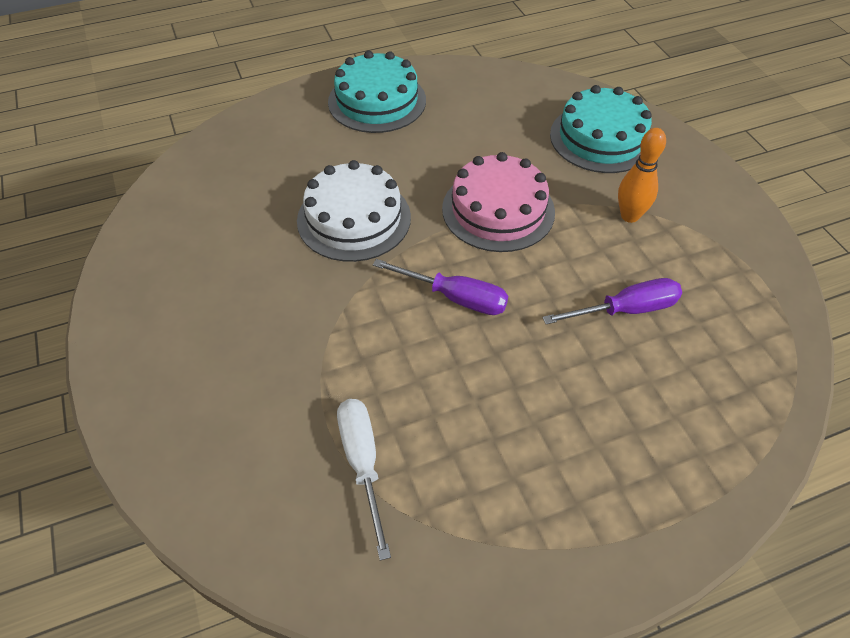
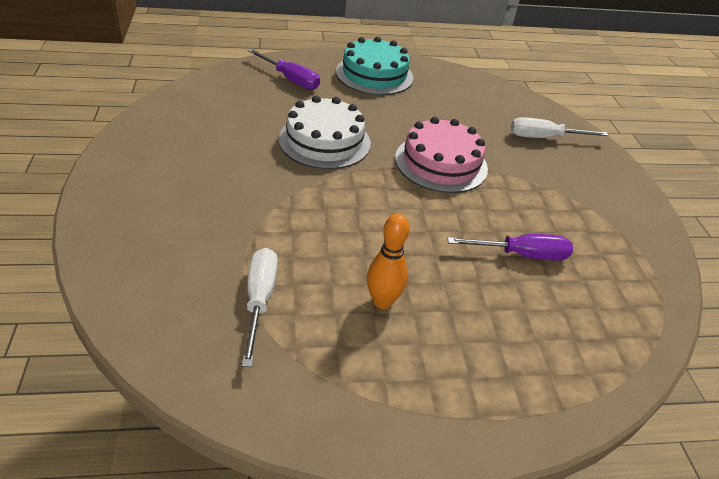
camera: 10 degrees right, 10 degrees down
purple screwdriver [373,259,508,315] -> purple screwdriver moved to [247,49,320,90]
turquoise cake [550,85,652,173] -> white screwdriver [511,117,609,138]
orange bowling pin [618,128,666,223] -> orange bowling pin moved to [367,214,410,309]

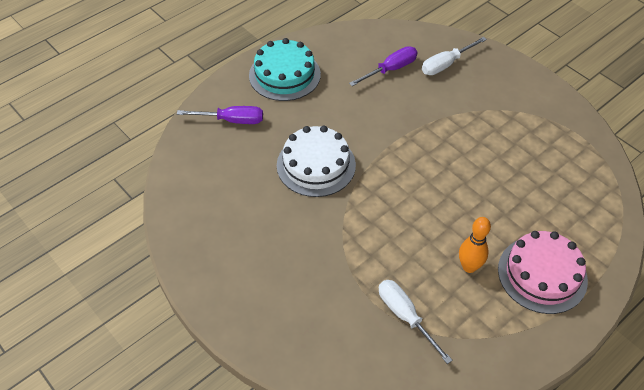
camera: 30 degrees left, 10 degrees up
pink cake [395,117,488,193] -> pink cake moved to [498,231,588,314]
purple screwdriver [447,234,573,261] -> purple screwdriver moved to [349,46,417,86]

